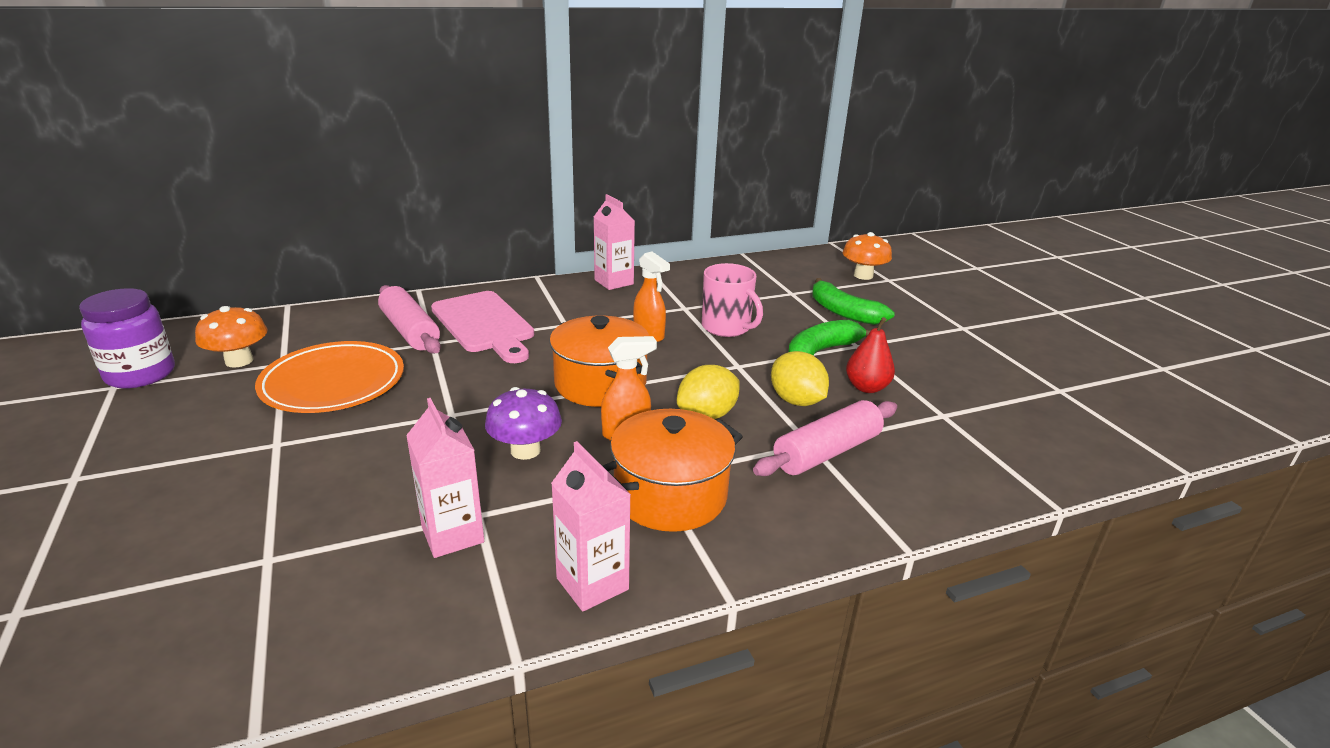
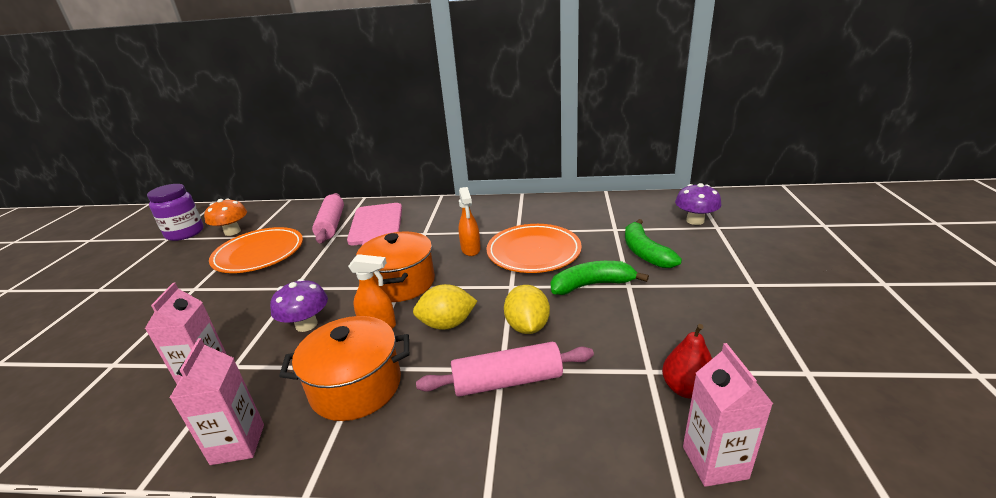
camera: 30 degrees right, 0 degrees up
pink carton [594,194,635,290] -> pink carton moved to [683,343,773,487]
pink mug [702,263,763,337] -> orange plate [486,224,582,273]
orange mushroom [843,232,892,280] -> purple mushroom [675,183,721,225]
red pear [846,317,895,393] -> red pear moved to [662,324,712,399]

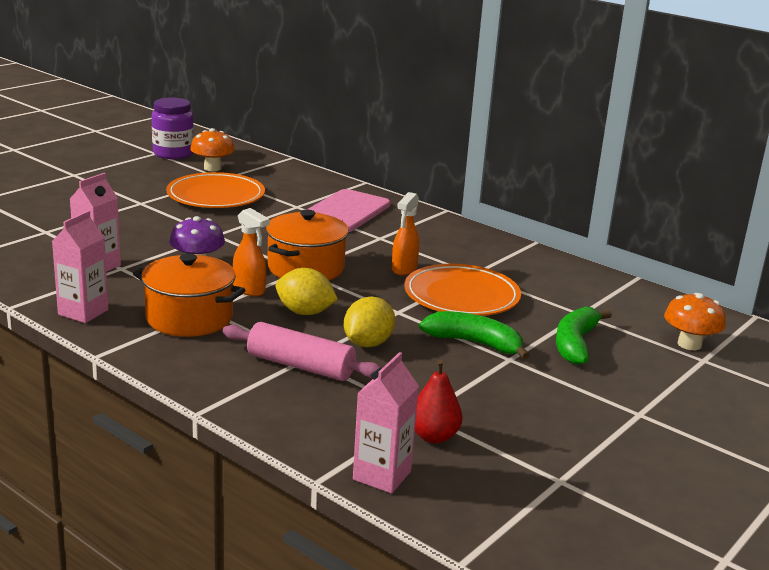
camera: 30 degrees right, 5 degrees down
pink rolling pin [312,193,344,243] -> none
purple mushroom [675,183,721,225] -> orange mushroom [664,293,726,350]

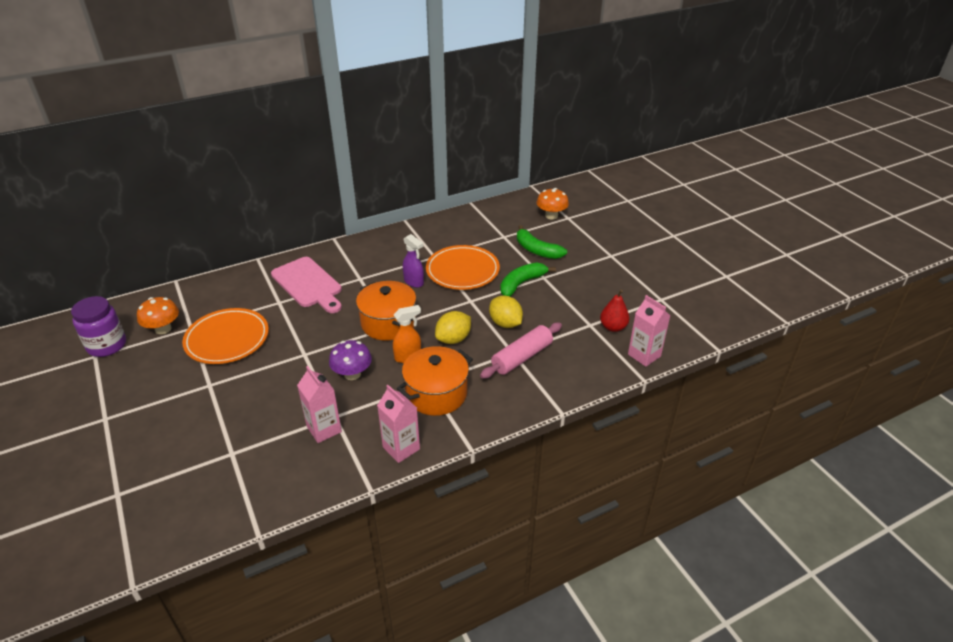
camera: 65 degrees left, 15 degrees up
orange spray bottle [392,192,419,275] -> purple spray bottle [403,234,424,288]

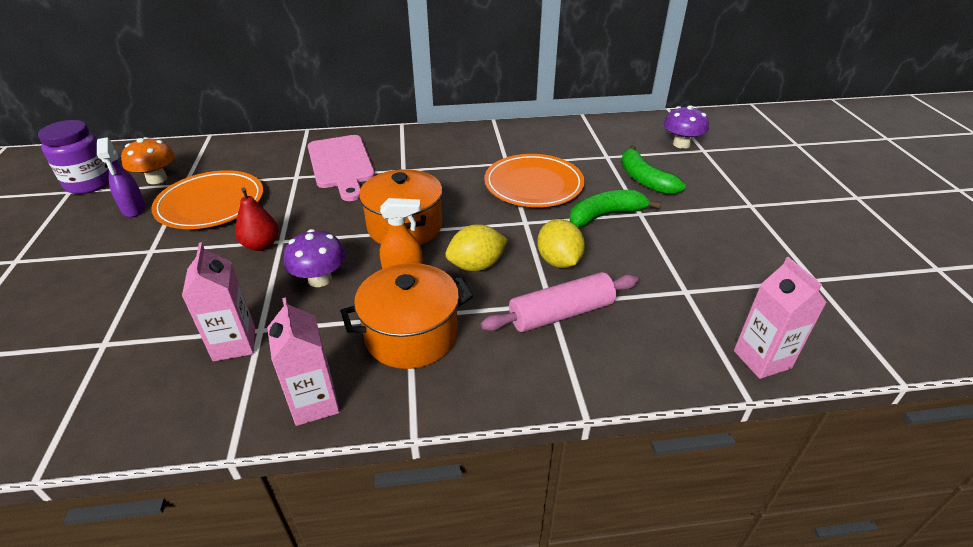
camera: 20 degrees right, 0 degrees up
purple spray bottle [403,234,424,288] -> purple spray bottle moved to [97,137,146,217]
orange mushroom [537,188,569,219] -> purple mushroom [664,105,709,149]
red pear [600,290,630,332] -> red pear moved to [235,188,279,251]

